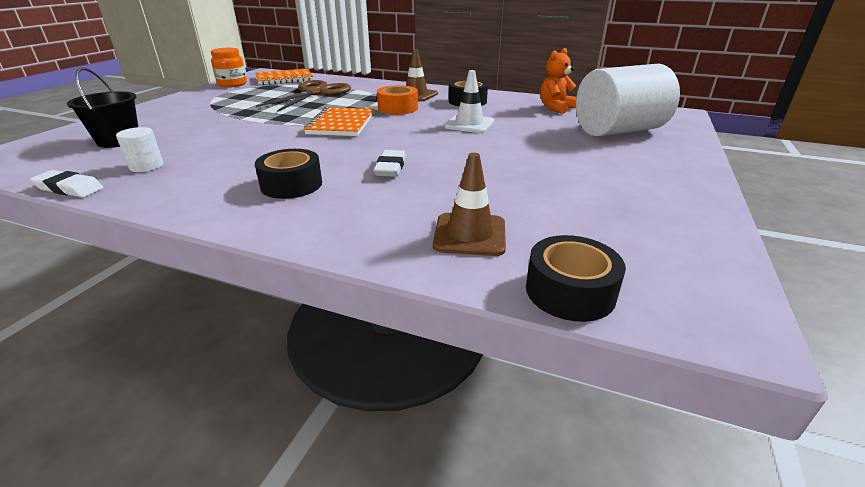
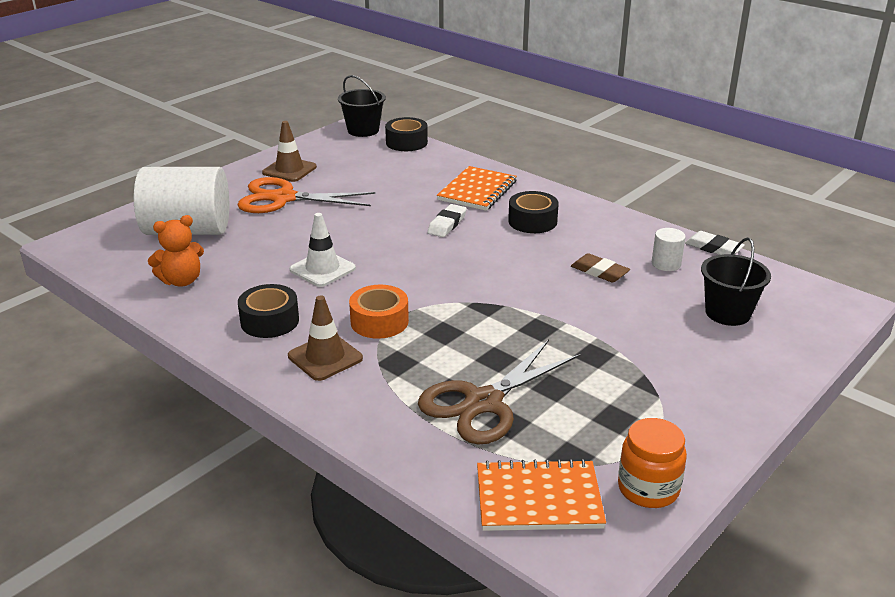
camera: 160 degrees left, 0 degrees up
orange notebook [304,107,374,136] -> orange notebook moved to [437,166,517,211]
brown traffic cone [433,153,506,256] -> brown traffic cone moved to [262,121,317,182]
none -> orange scissors [237,177,375,213]
none -> black bucket [338,75,386,137]
none -> brown eraser [571,253,630,283]

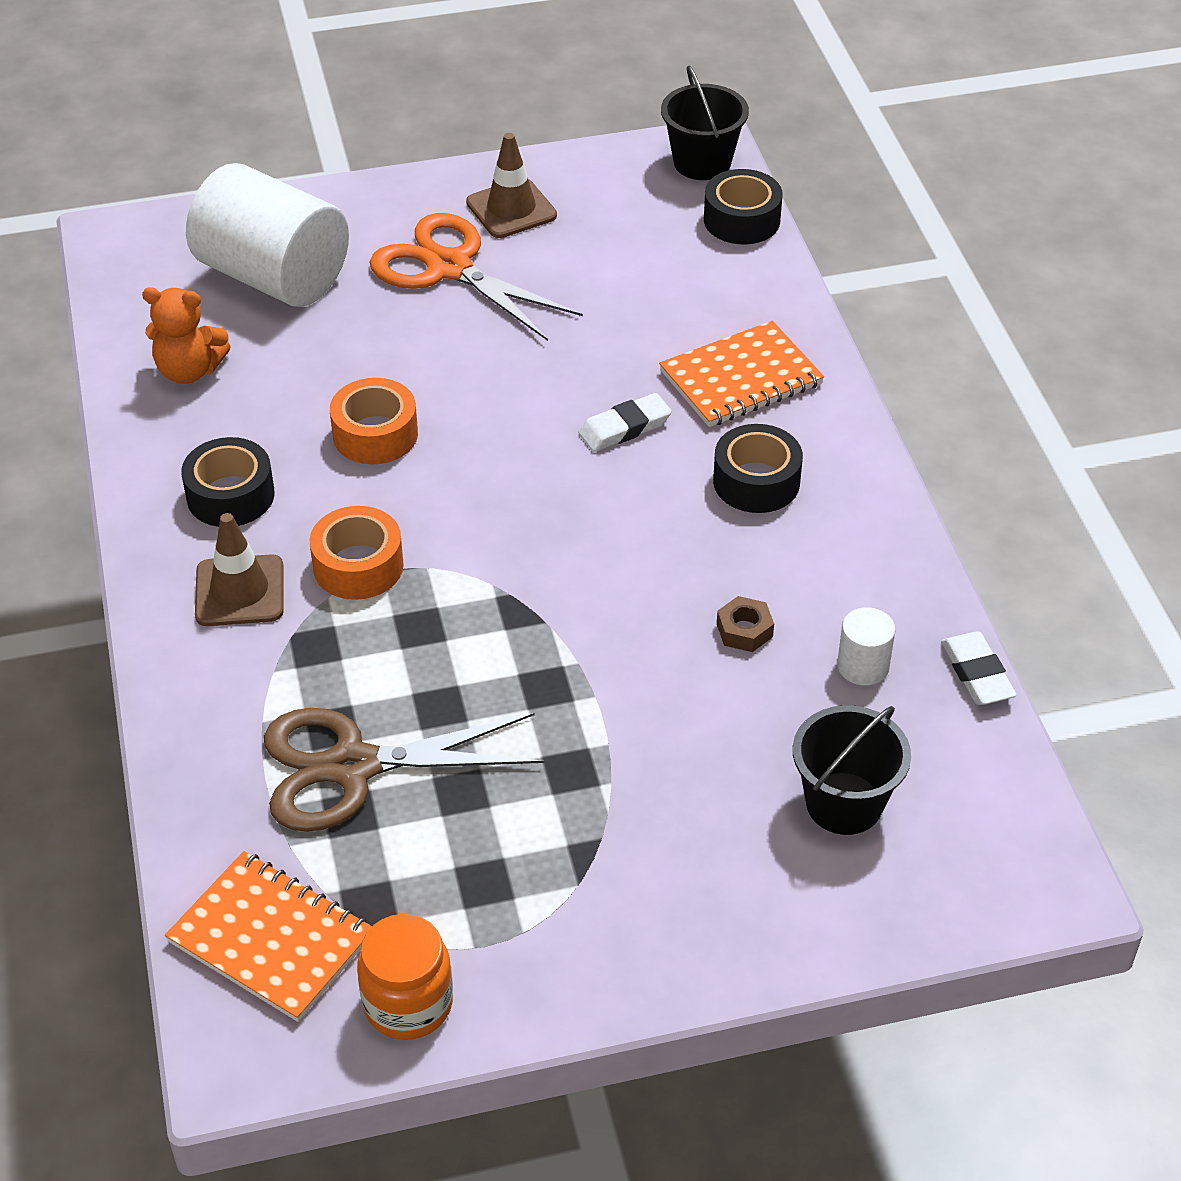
camera: 35 degrees right, 15 degrees up
white traffic cone [290,213,356,287] -> orange tape [330,378,418,464]
brown eraser [571,253,630,283] -> brown nut [717,596,774,652]

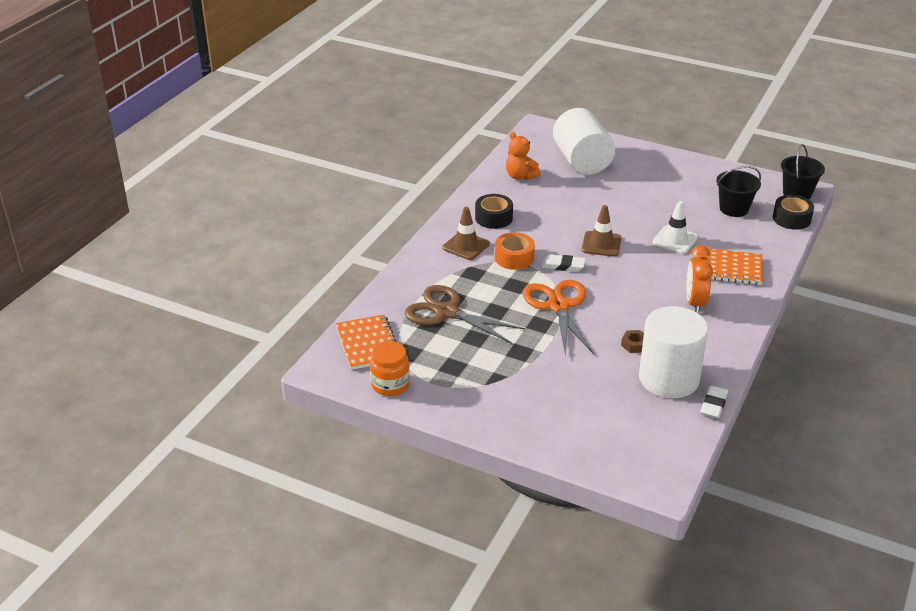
camera: 40 degrees right, 10 degrees down
orange tape [330,378,418,464] -> none
orange scissors [370,213,583,341] -> orange scissors moved to [523,280,594,356]
brown traffic cone [466,133,557,238] -> brown traffic cone moved to [582,205,622,257]
white eraser [578,393,672,452] -> white eraser moved to [542,254,586,272]
black tape [713,424,803,513] -> orange clock [686,245,713,314]
black bucket [793,705,911,835] -> black bucket moved to [716,166,761,217]
white cylinder [837,607,896,686] -> white cylinder [639,306,708,398], size x2.41
none -> white traffic cone [652,201,698,254]

